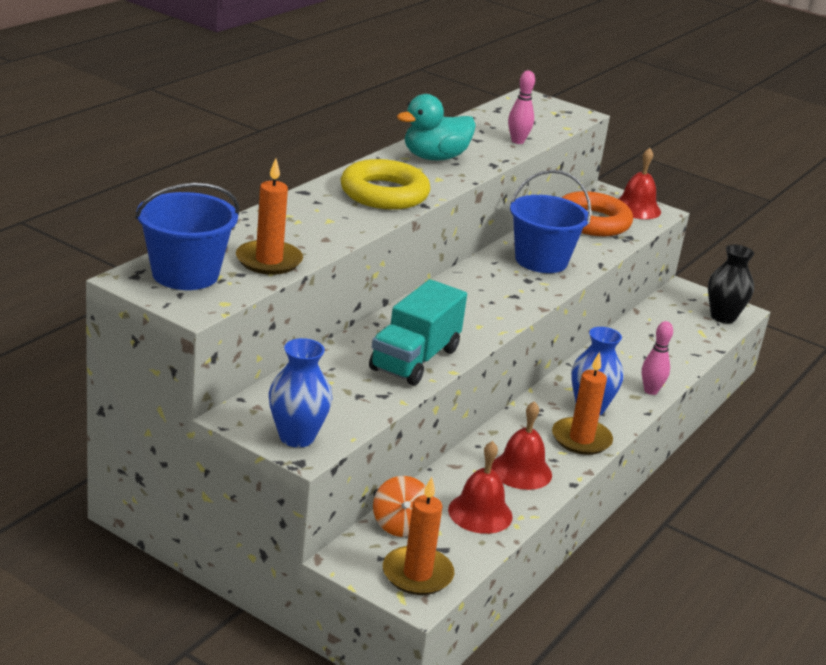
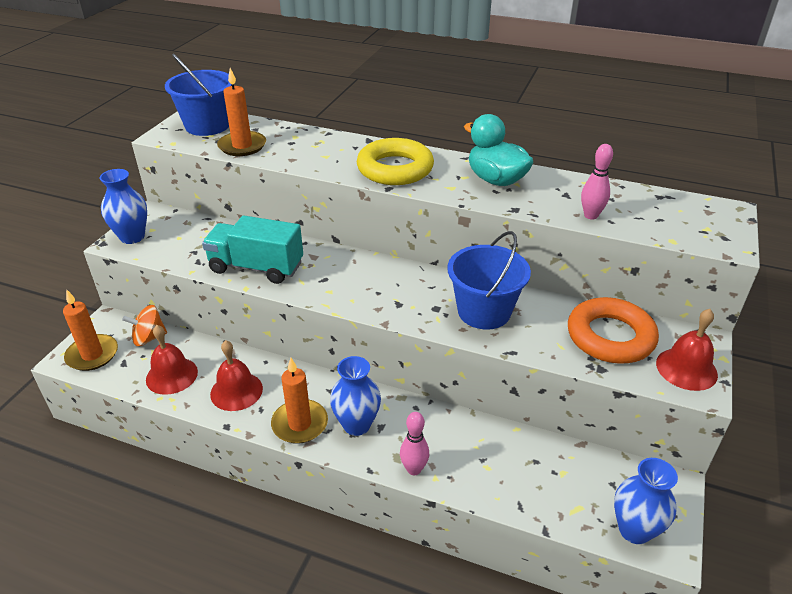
camera: 80 degrees right, 10 degrees up
black vase [708,245,754,324] -> blue vase [614,458,678,544]

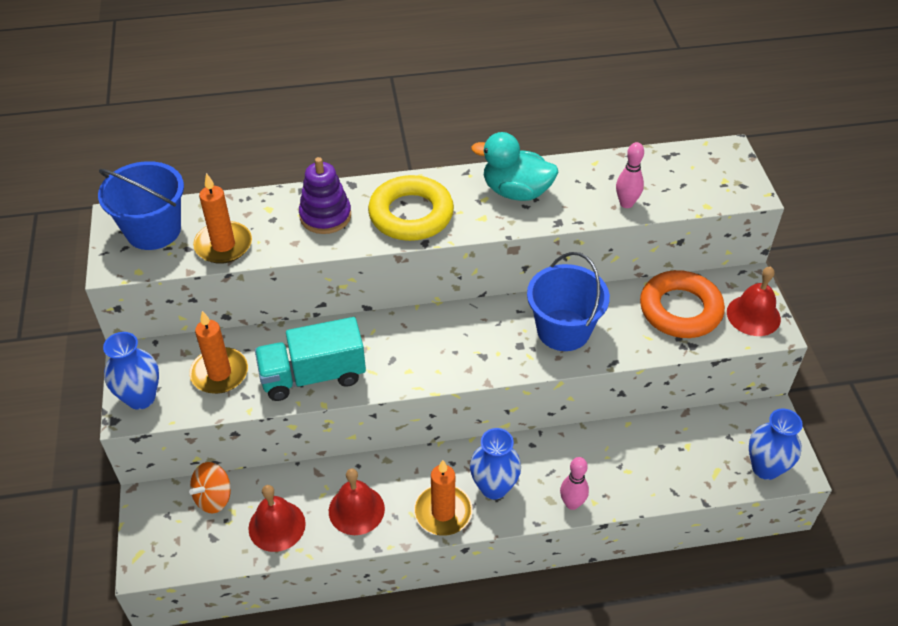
camera: 30 degrees left, 10 degrees up
orange candle [63,289,118,371] -> orange candle moved to [189,311,248,394]
none -> purple stacking toy [299,157,351,234]

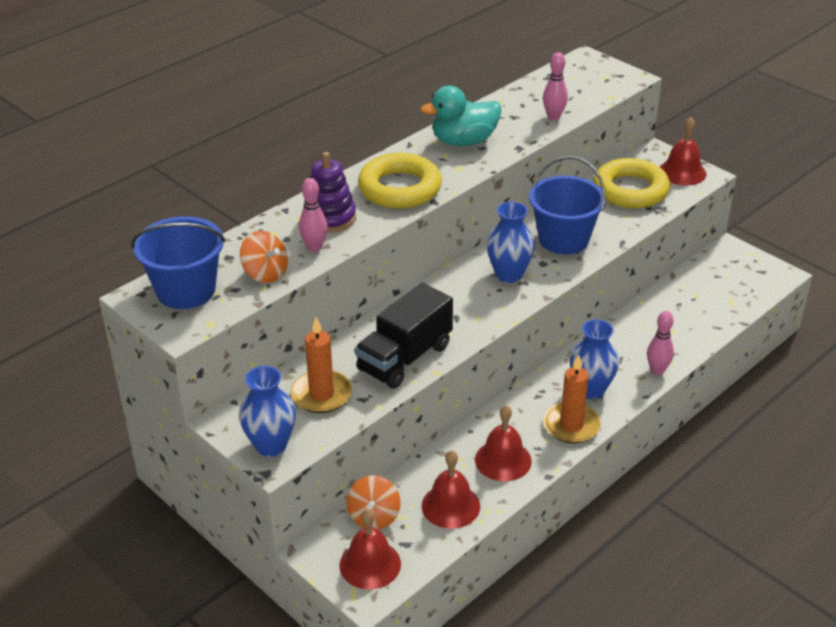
camera: 35 degrees left, 10 degrees down
orange candle [193,173,252,264] -> orange spinning top [240,231,288,283]
turquoise truck [255,317,366,401] -> black truck [355,283,453,389]
orange ring [640,270,725,338] -> yellow ring [594,158,670,208]
blue vase [749,409,803,480] -> blue vase moved to [487,202,535,283]
none -> pink bowling pin [299,178,328,252]
none -> red bell [340,509,401,590]

